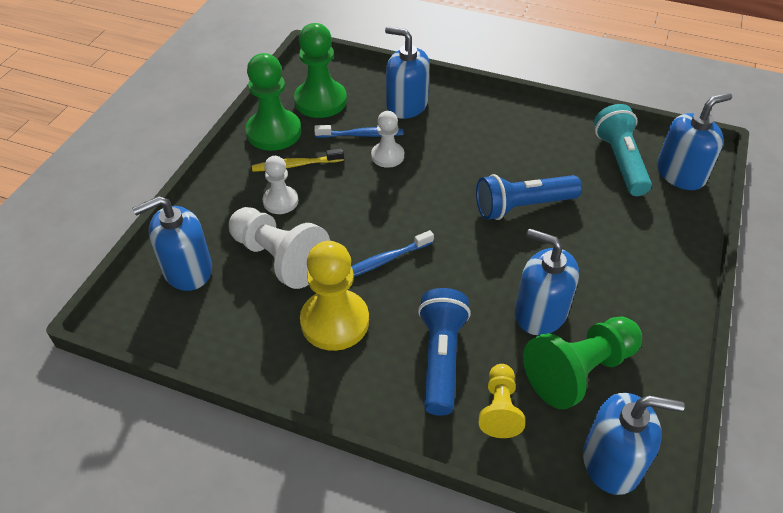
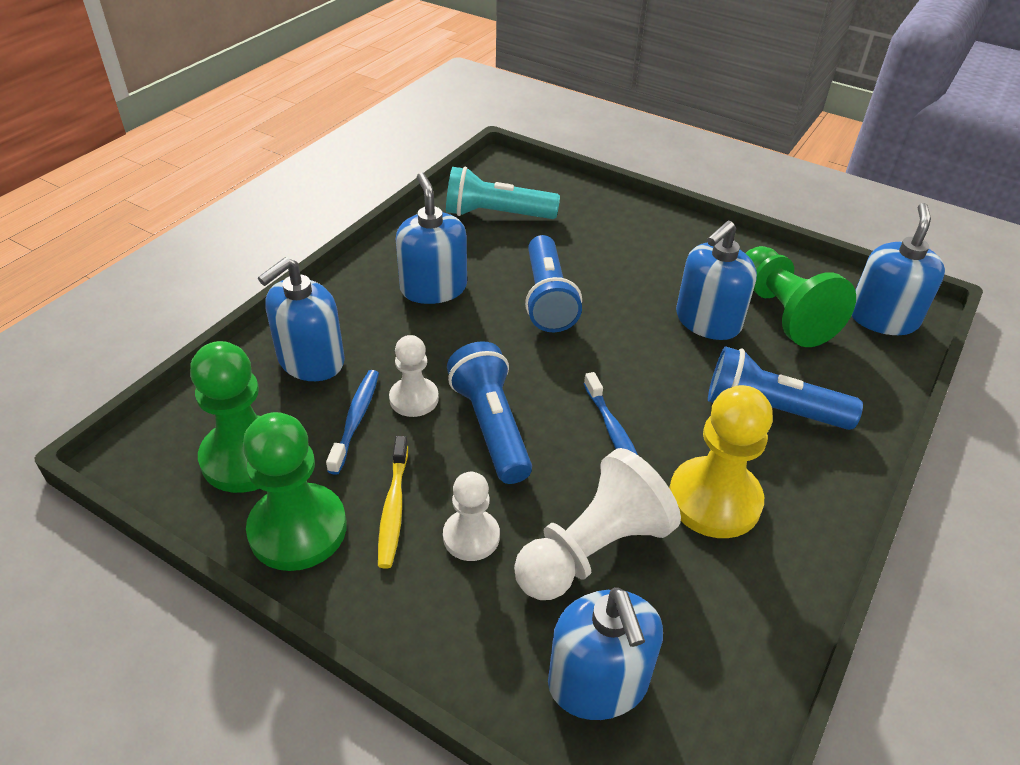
camera: 80 degrees left, 5 degrees down
yellow pawn [479,364,525,438] -> none
blue soap dispenser [657,93,732,190] -> blue soap dispenser moved to [396,173,467,304]
none -> blue flashlight [447,341,532,484]

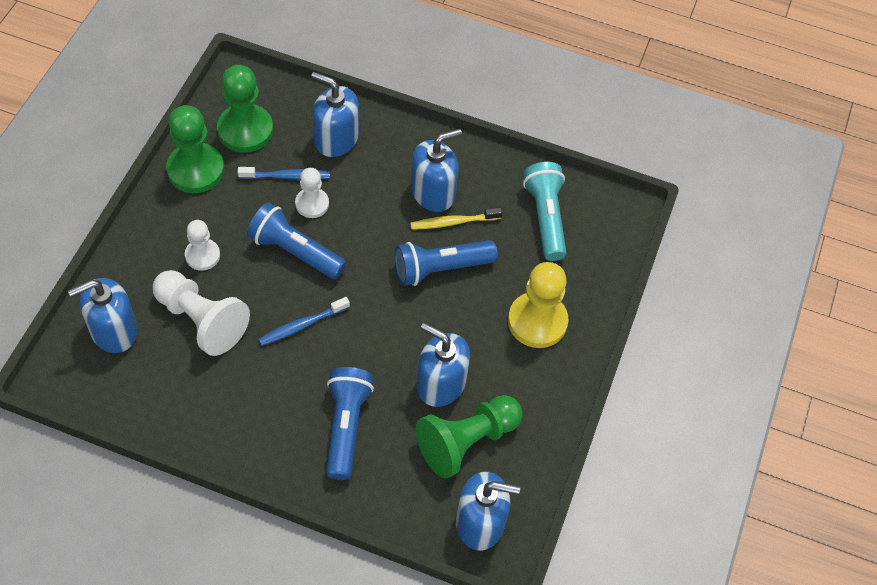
camera: 75 degrees right, 15 degrees up
yellow toothbrush [378,436,408,568] -> yellow toothbrush moved to [410,207,503,230]
blue flashlight [447,341,532,484] -> blue flashlight turned 120 degrees counterclockwise [247,202,346,279]
yellow pawn [669,385,773,538] -> yellow pawn moved to [508,262,568,348]

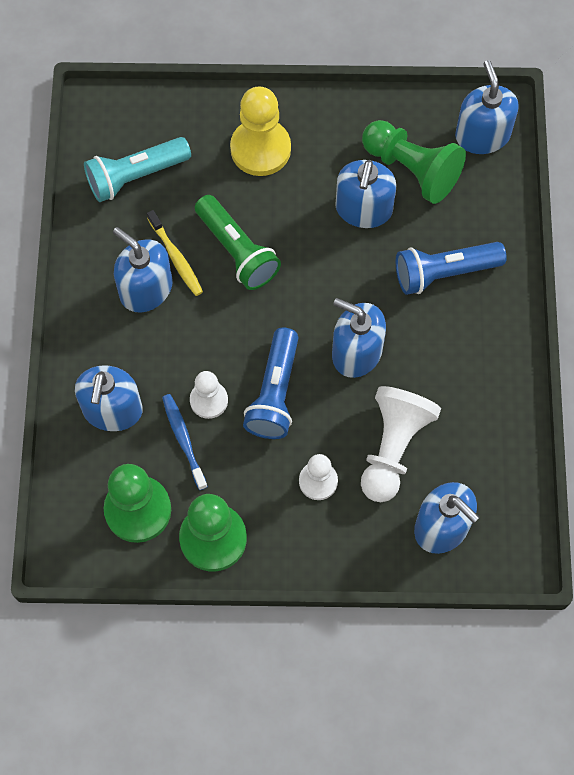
camera: 105 degrees left, 10 degrees up
blue toothbrush [258,297,350,346] -> blue soap dispenser [332,298,386,378]
blue flashlight [395,240,498,286] -> green flashlight [195,195,281,290]

